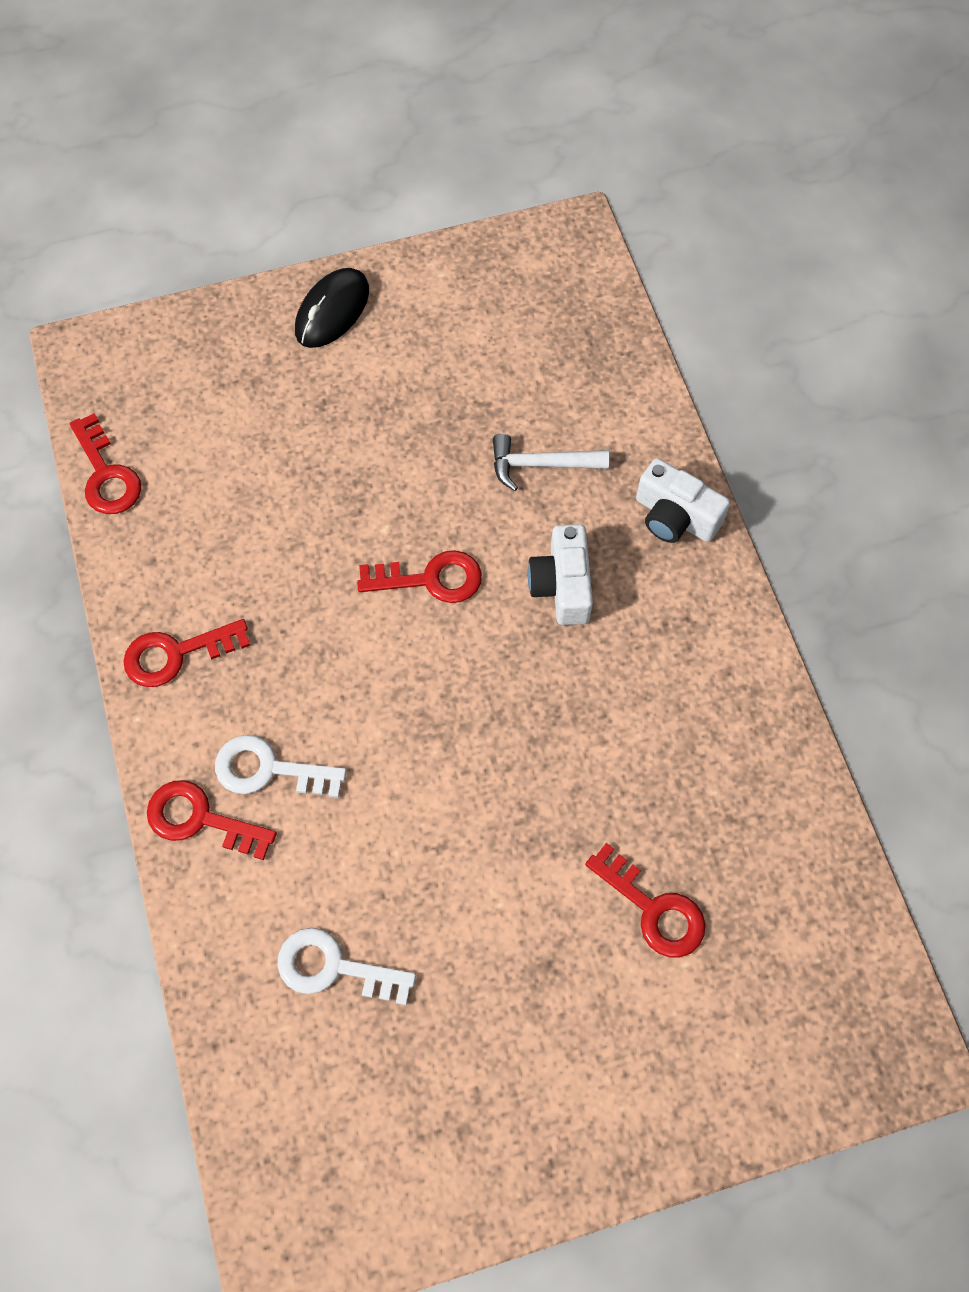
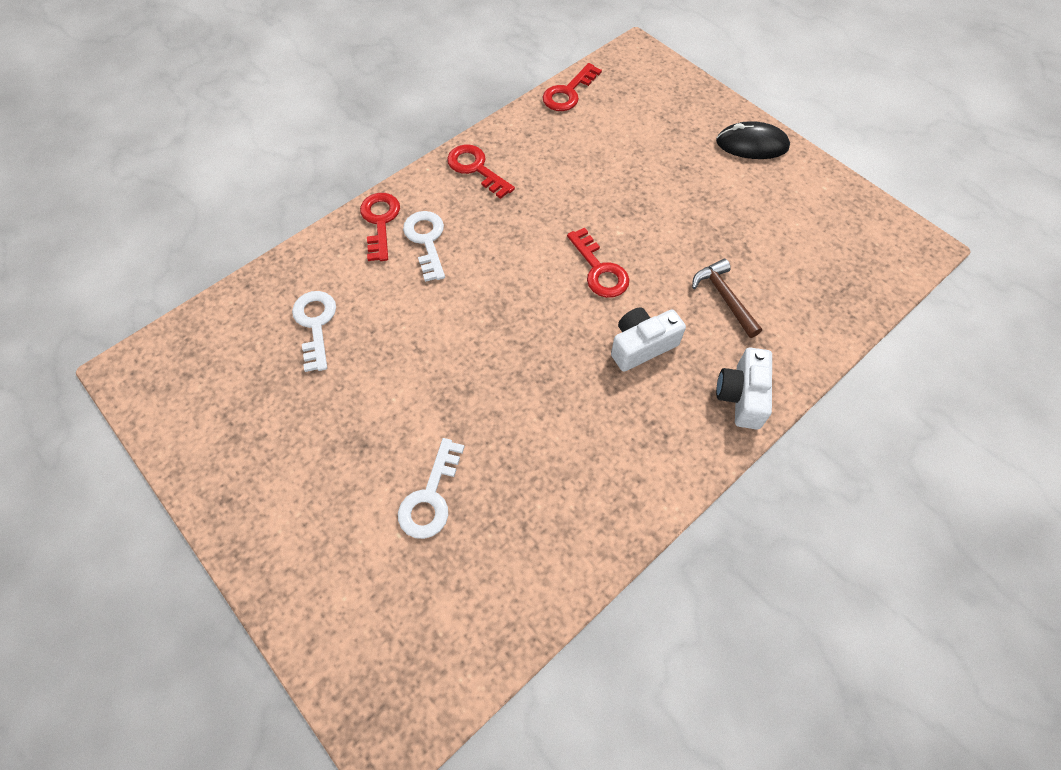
camera: 65 degrees right, 5 degrees down
white hammer [493,434,609,491] -> brown hammer [692,259,762,338]
red key [585,843,706,958] -> white key [398,438,465,539]

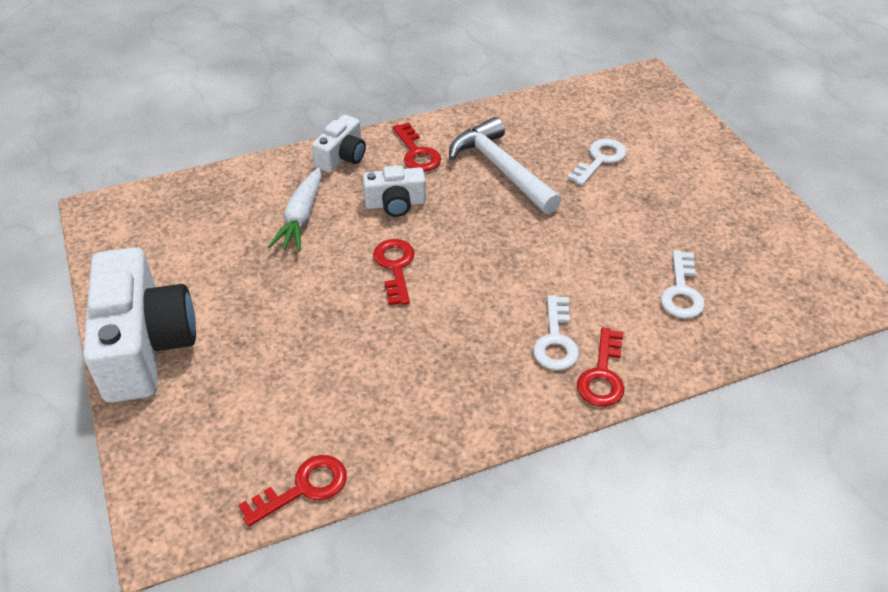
camera: 160 degrees left, 15 degrees down
red key [447,145,515,199] -> red key moved to [393,122,441,172]
brown hammer [692,259,762,338] -> white carrot [268,167,321,251]
black mouse [716,121,790,159] -> white camera [83,247,196,403]
none -> white hammer [449,117,562,214]

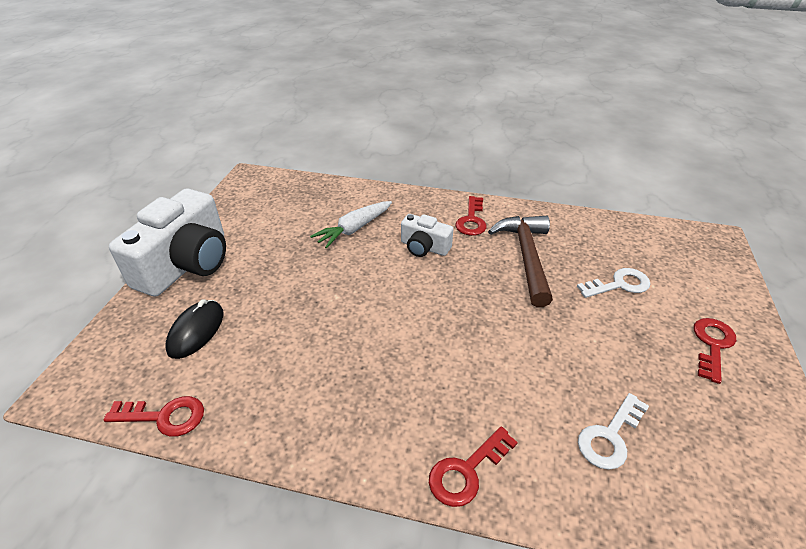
camera: 35 degrees right, 5 degrees down
white camera [312,115,366,173] -> none
red key [373,239,415,305] -> red key moved to [694,318,736,384]
white hammer [449,117,562,214] -> brown hammer [488,216,553,307]
white key [533,295,579,370] -> none
none -> black mouse [165,299,224,359]

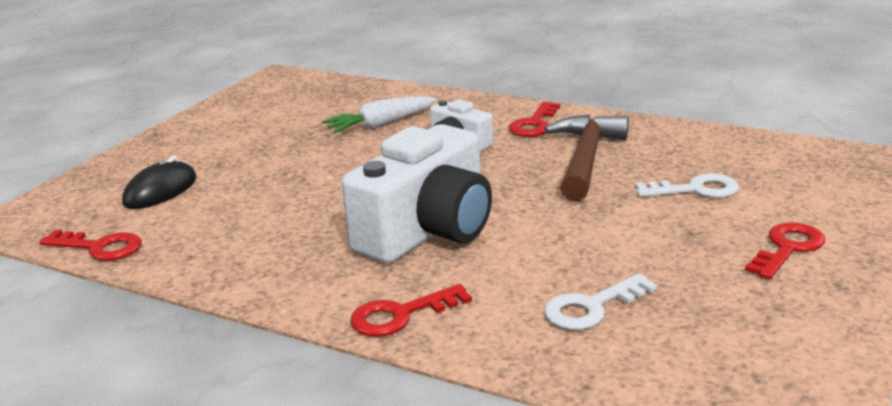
camera: 15 degrees right, 15 degrees down
white camera [109,189,226,297] -> white camera moved to [342,124,492,263]

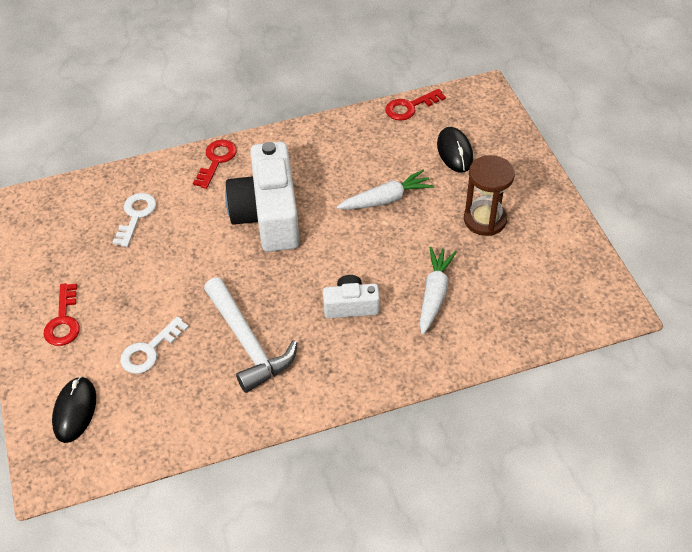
camera: 135 degrees right, 25 degrees up
red key [509,102,560,137] -> none
brown hammer [544,114,629,201] -> white hammer [204,277,297,393]
none -> black mouse [52,376,96,443]
none -> white carrot [337,170,434,209]
none -> brown hourglass [464,155,515,236]

